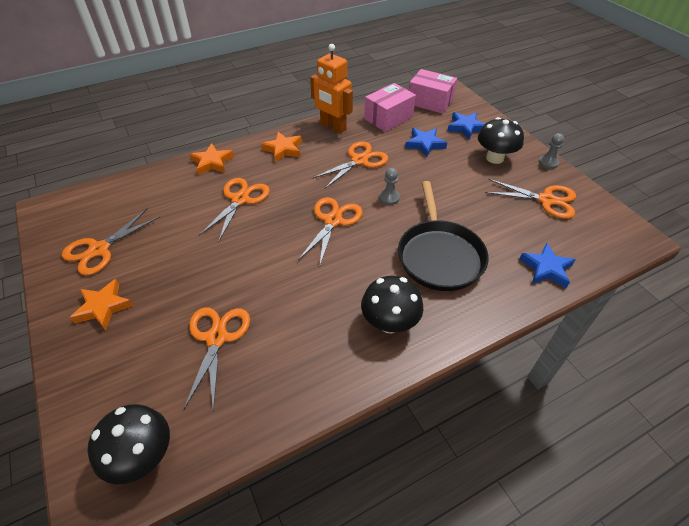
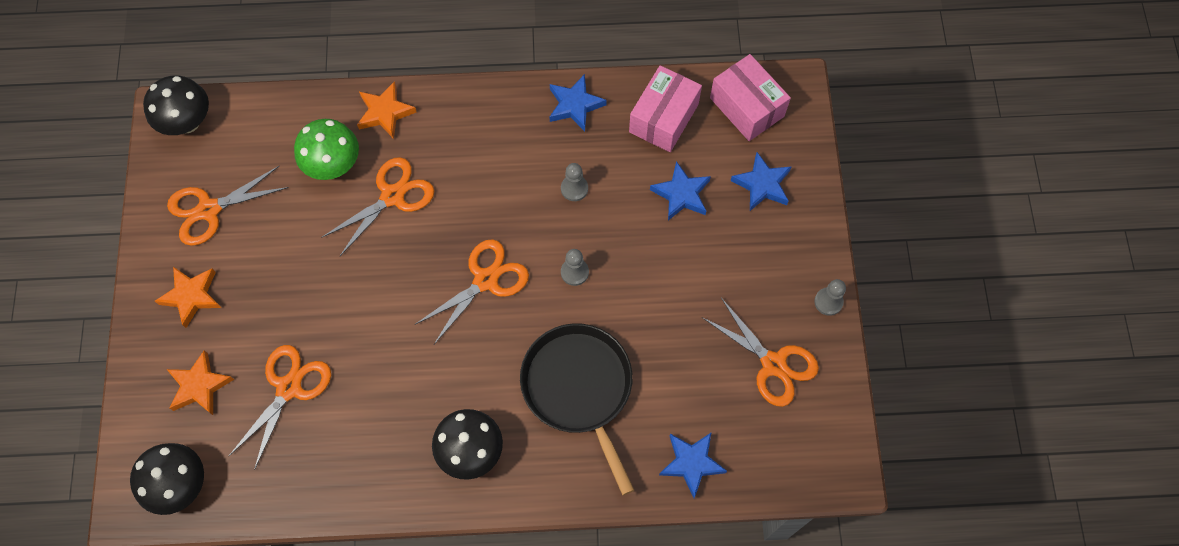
camera: 25 degrees right, 20 degrees up
orange star [261,132,302,162] -> orange star moved to [167,350,234,415]
orange robot [310,44,353,134] -> blue star [549,74,607,131]
orange scissors [311,141,388,189] -> grey pawn [561,163,588,201]
pink box [364,83,416,132] -> pink box turned 45 degrees counterclockwise [629,65,702,152]
black pan [398,181,488,291] -> black pan turned 135 degrees clockwise [520,323,634,495]
black mushroom [478,117,524,164] -> black mushroom moved to [143,75,209,135]
none -> green mushroom [294,119,359,180]

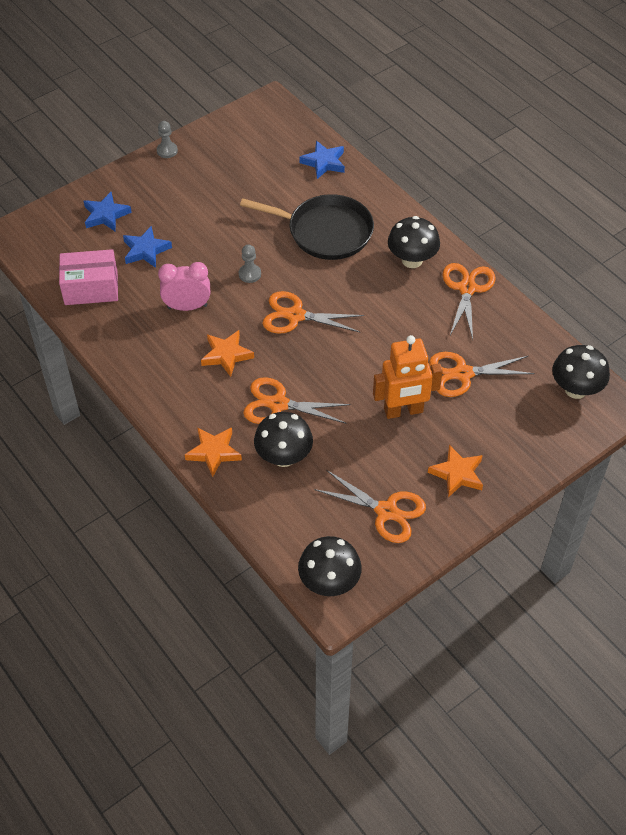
camera: 125 degrees left, 15 degrees down
orange star [167,350,234,415] -> orange star moved to [201,330,254,377]
green mushroom [294,119,359,180] -> black mushroom [254,412,313,467]
black pan [520,323,634,495] -> black pan turned 105 degrees counterclockwise [240,194,374,260]
blue star [549,74,607,131] -> none
grey pawn [561,163,588,201] -> pink clock [158,262,210,311]
orange scissors [702,298,819,407] -> orange scissors moved to [442,263,496,339]
pink box [710,54,791,141] -> none
none -> orange robot [373,335,443,419]

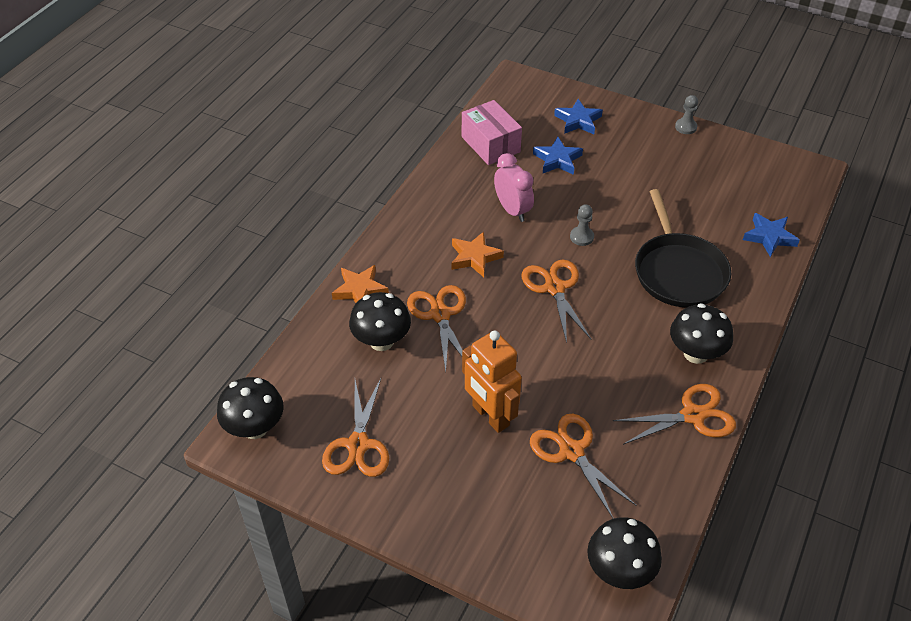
camera: 65 degrees right, 5 degrees down
orange star [428,445,483,498] -> none

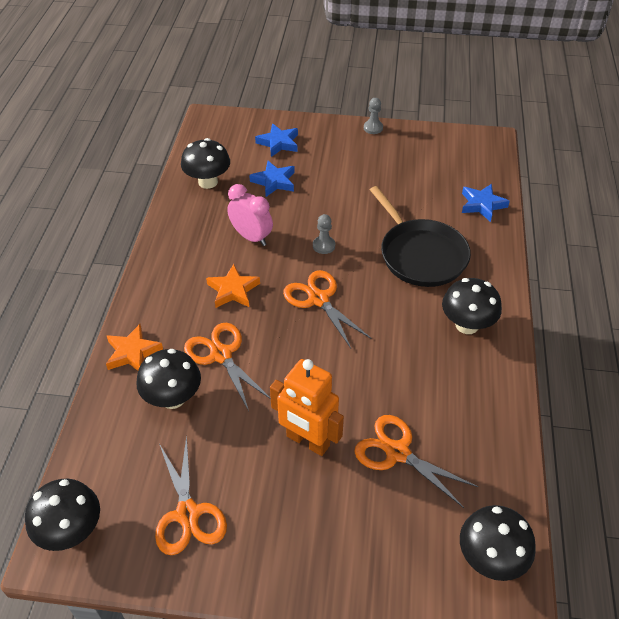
camera: 20 degrees left, 0 degrees up
pink box [462,100,522,165] -> black mushroom [181,138,230,189]
orange scissors [613,384,736,445] -> none

